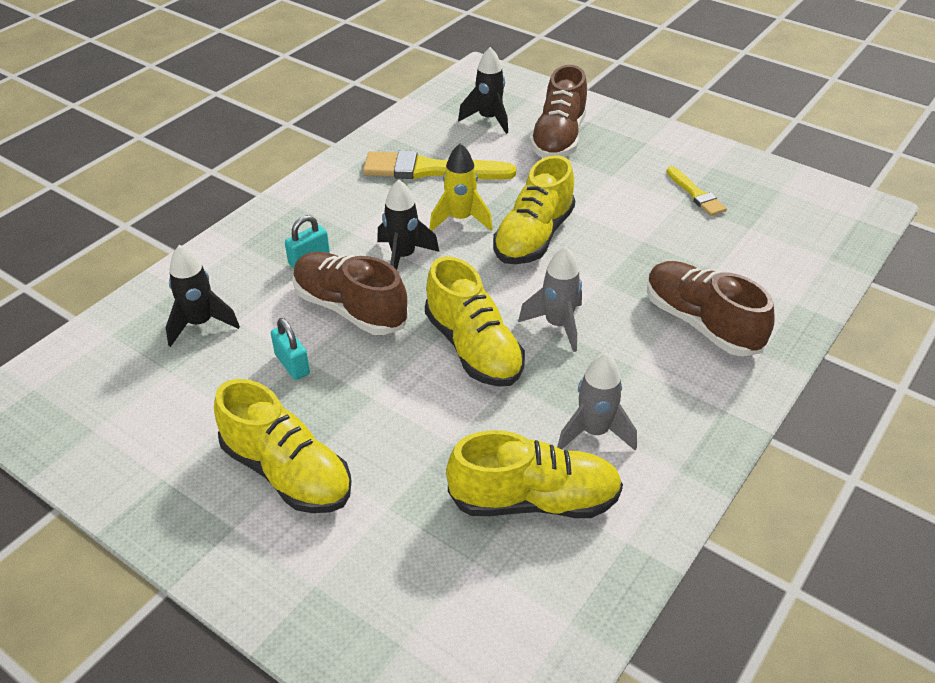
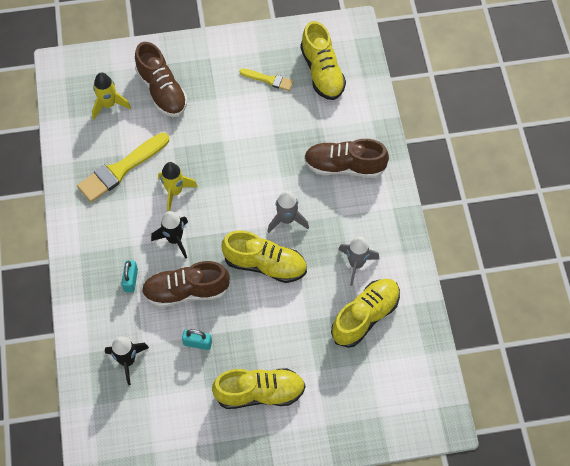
camera: 45 degrees left, 20 degrees up
black rocket [458,47,508,134] -> yellow rocket [92,72,131,120]
yellow shoe [493,155,575,264] -> yellow shoe moved to [300,21,346,100]

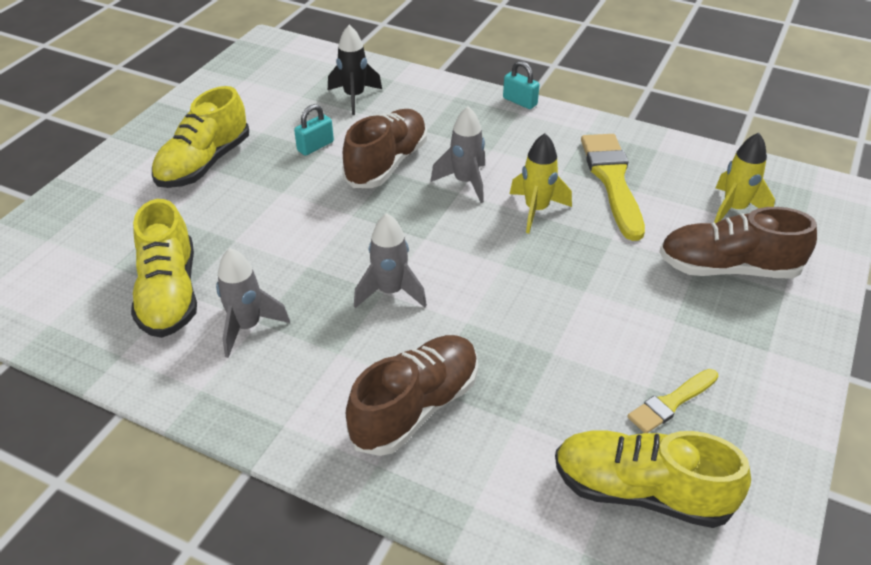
camera: 125 degrees right, 20 degrees down
turquoise padlock [121,260,138,293] -> turquoise padlock moved to [503,61,539,109]
black rocket [151,211,188,259] -> grey rocket [430,106,485,203]
yellow shoe [222,230,307,283] -> none

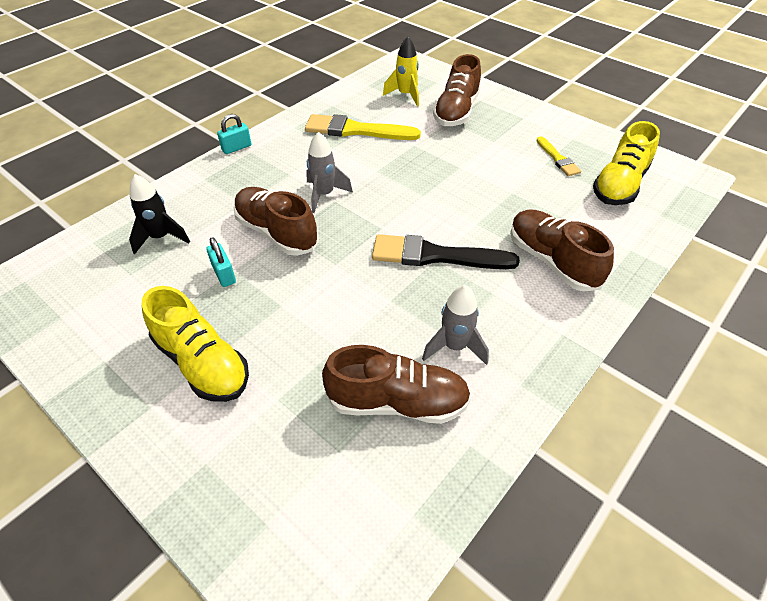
camera: 75 degrees left, 5 degrees up
yellow shoe [131,199,197,338] -> brown shoe [322,345,471,424]
grey rocket [354,213,427,308] -> black brush [372,234,520,269]
yellow rocket [510,133,572,234] -> none

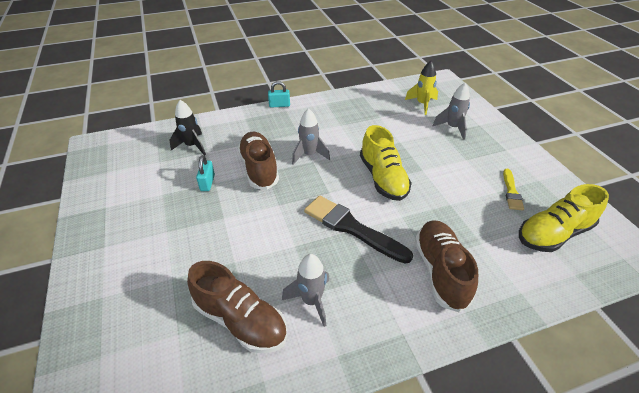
camera: 30 degrees right, 5 degrees down
yellow shoe [142,286,249,402] -> yellow shoe moved to [360,125,412,201]
yellow brush [305,114,421,140] -> none
brown shoe [433,54,481,126] -> grey rocket [432,83,470,140]

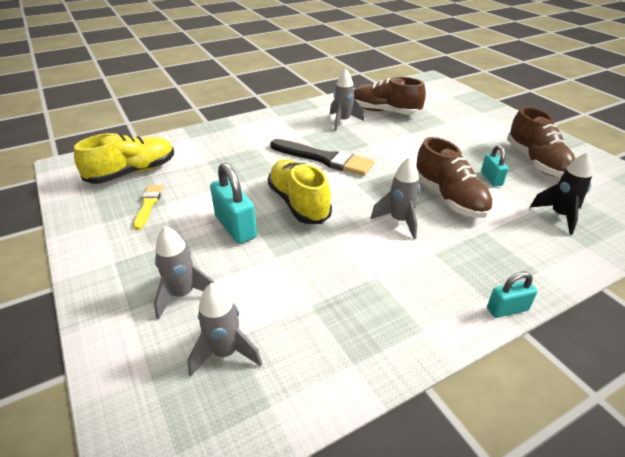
camera: 170 degrees right, 5 degrees down
yellow rocket [405,61,438,115] -> grey rocket [188,283,263,377]
brown shoe [415,220,478,312] -> brown shoe moved to [507,107,575,177]
none -> turquoise padlock [210,163,257,244]

